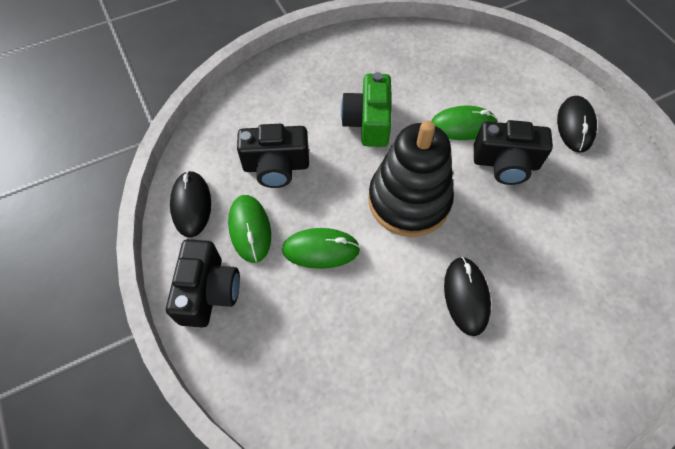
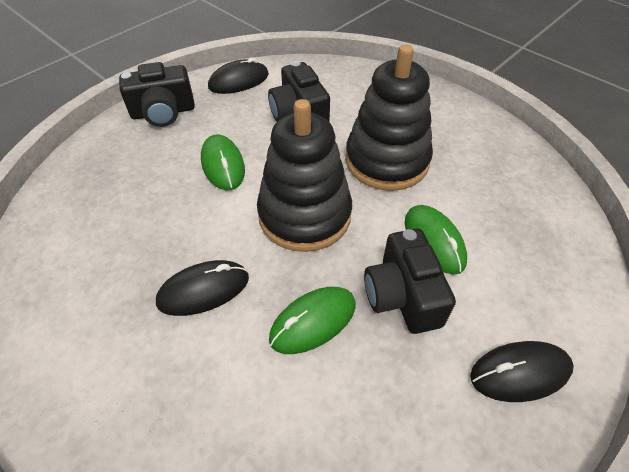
camera: 70 degrees right, 10 degrees down
green mouse [228,195,271,263] -> green mouse moved to [269,287,355,354]
green camera [341,72,392,147] -> black stacking toy [345,45,433,191]

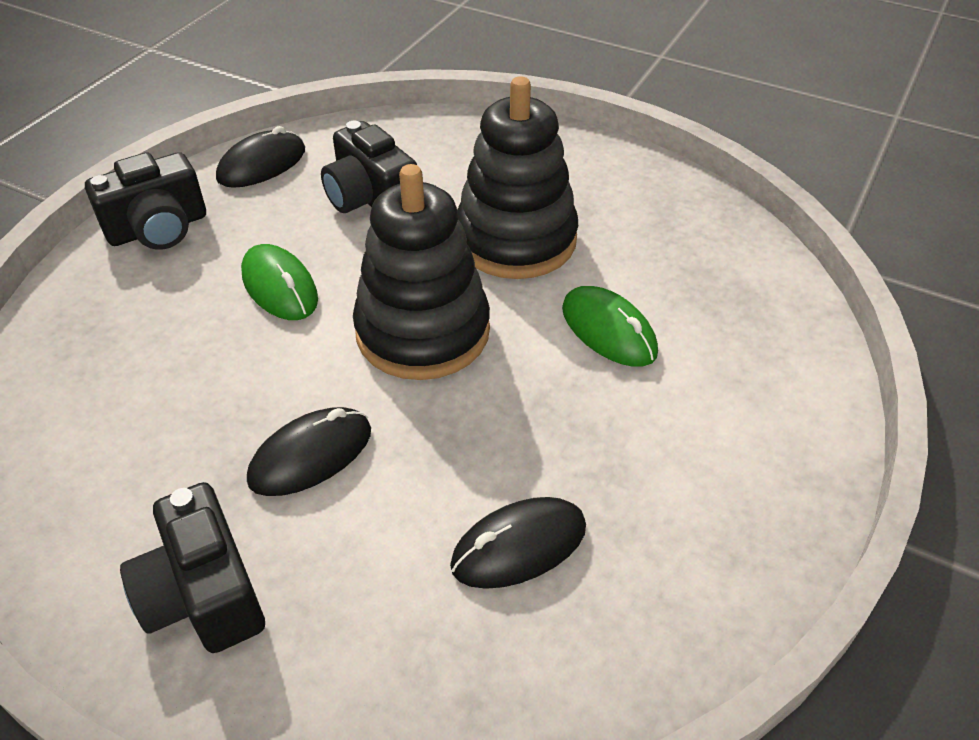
camera: 15 degrees left, 5 degrees down
green mouse [269,287,355,354] -> none
black camera [364,229,456,334] -> black camera moved to [120,482,265,653]
black mouse [470,341,574,402] -> black mouse moved to [450,497,586,589]

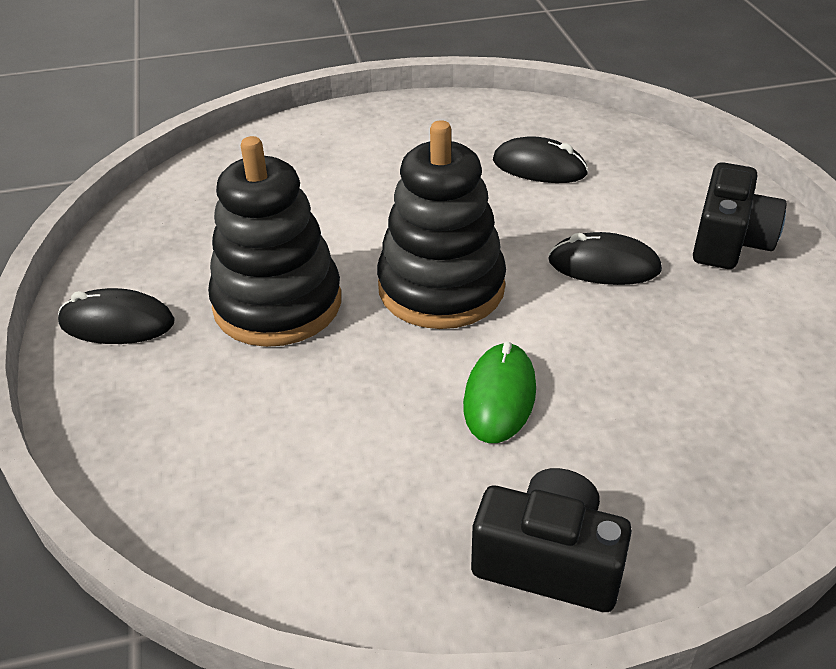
camera: 130 degrees left, 5 degrees down
black mouse [216,126,305,188] -> black mouse moved to [58,288,175,344]
black camera [321,121,417,213] -> none
green mouse [562,286,658,367] -> none

